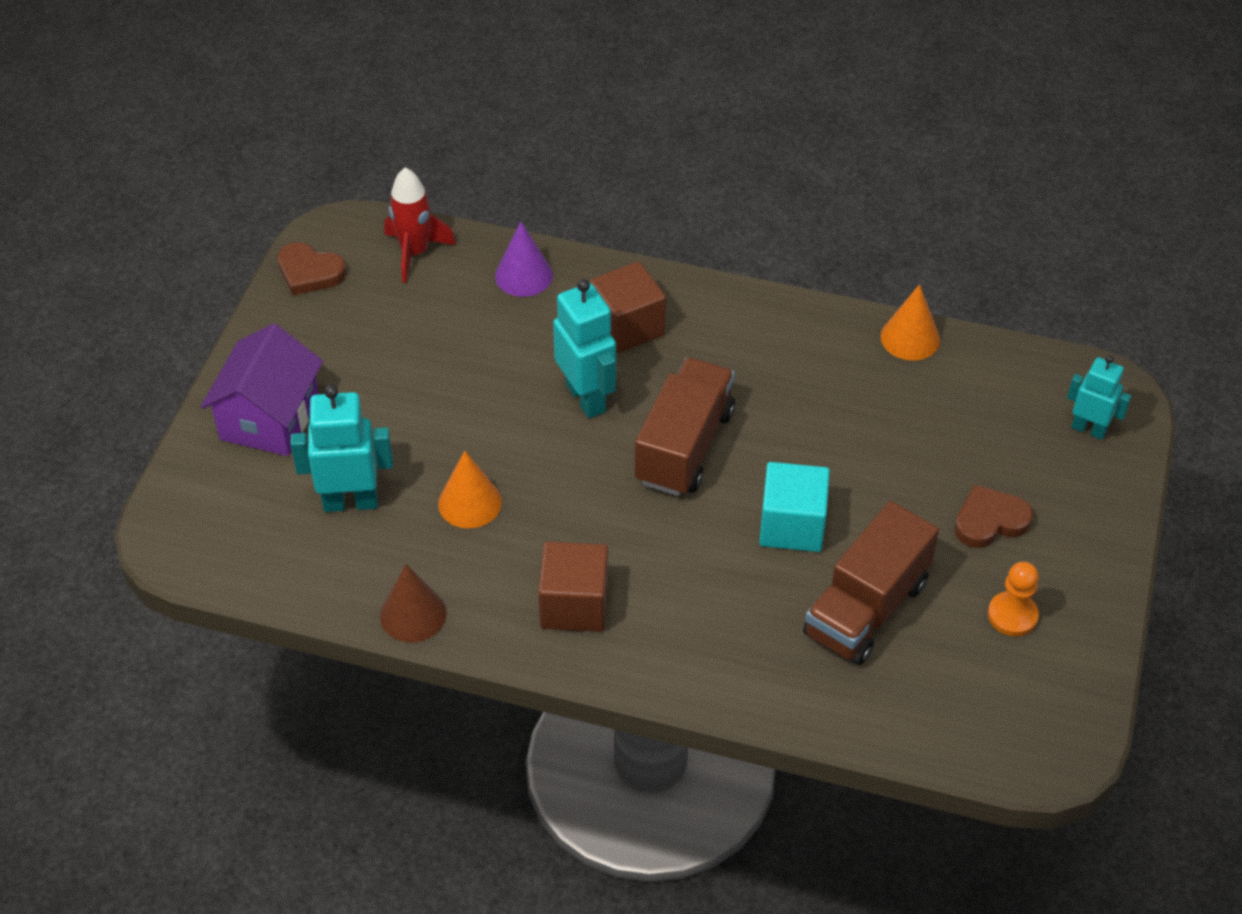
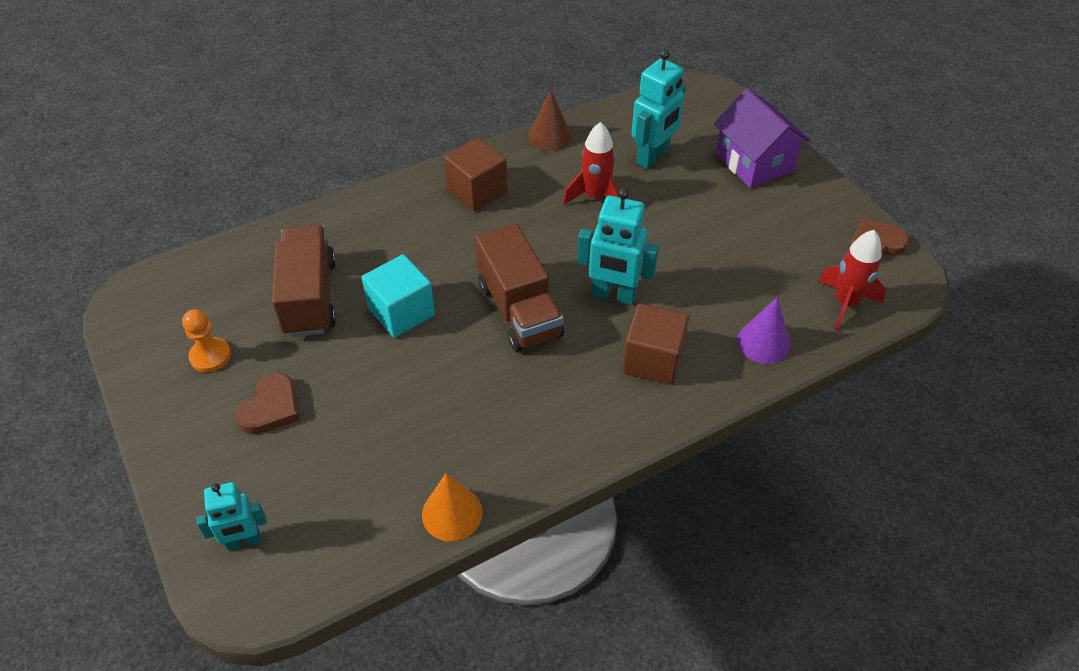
camera: 135 degrees right, 0 degrees up
orange cone [438,451,502,528] -> red rocket [563,122,618,205]

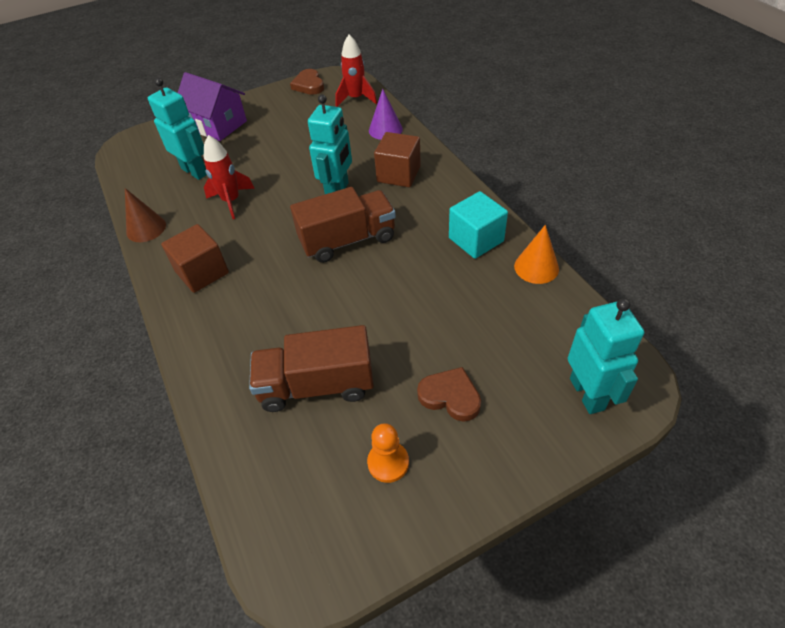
camera: 85 degrees left, 0 degrees up
turquoise robot [196,482,267,550] -> turquoise robot [568,298,644,414], size x1.56
turquoise cube [362,254,435,337] -> turquoise cube moved to [449,191,508,259]
purple house [714,88,810,188] -> purple house turned 60 degrees clockwise [178,72,247,141]

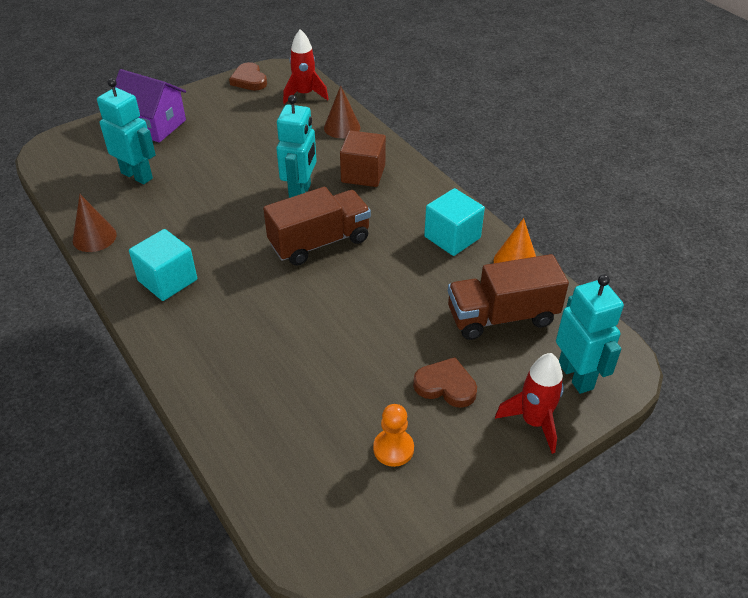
camera: 10 degrees left, 5 degrees down
brown cube [161,224,229,293] -> turquoise cube [129,229,197,301]
red rocket [204,135,255,219] -> red rocket moved to [495,353,564,454]
brown truck [249,325,374,412] -> brown truck moved to [448,254,569,340]
purple cone [369,89,403,140] -> brown cone [324,86,360,138]

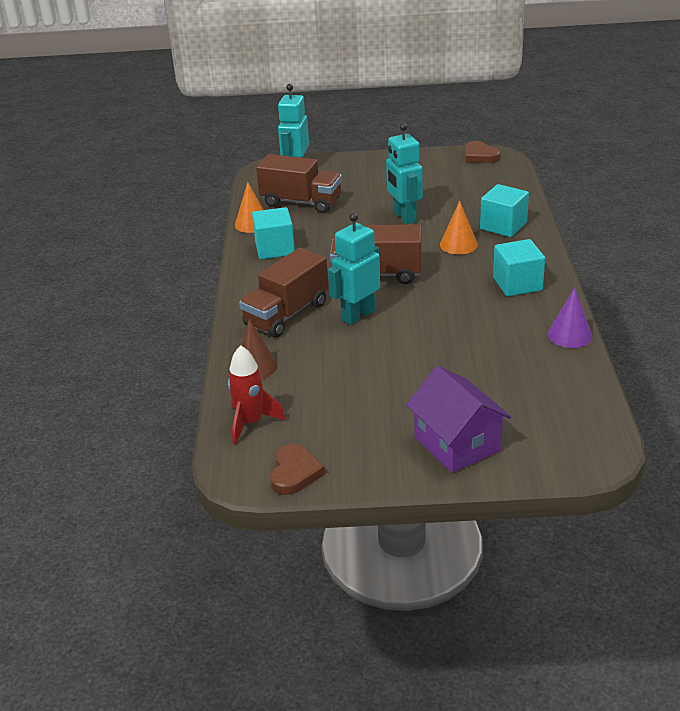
camera: 145 degrees left, 10 degrees down
brown cone [73,194,117,252] -> purple cone [548,287,592,348]
turquoise robot [97,78,156,185] -> turquoise robot moved to [386,123,423,224]
brown cube [340,130,386,187] -> brown truck [239,248,329,338]
orange pawn [373,404,414,467] -> none
brown heart [413,357,477,408] -> brown heart moved to [465,141,500,163]
red rocket [495,353,564,454] -> none
none -> orange cone [440,201,478,254]
none -> turquoise cube [480,184,529,237]

